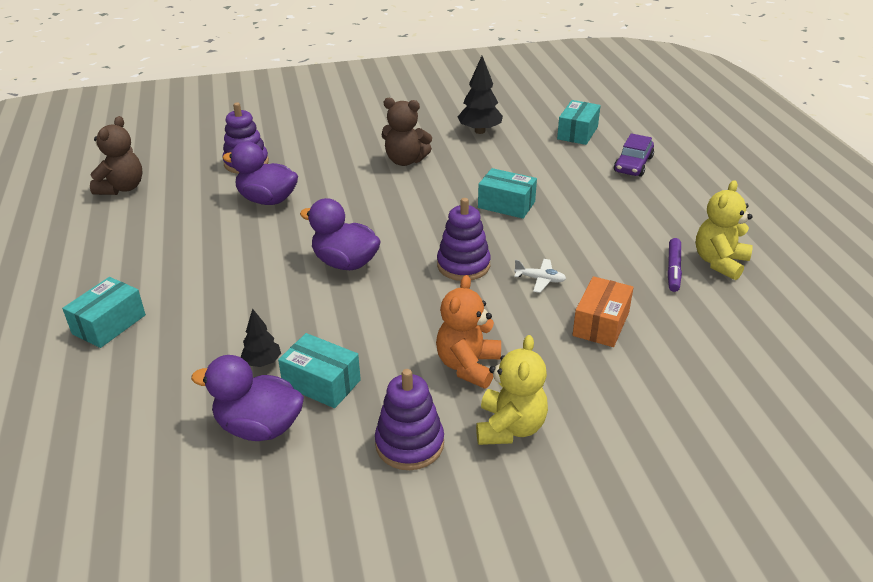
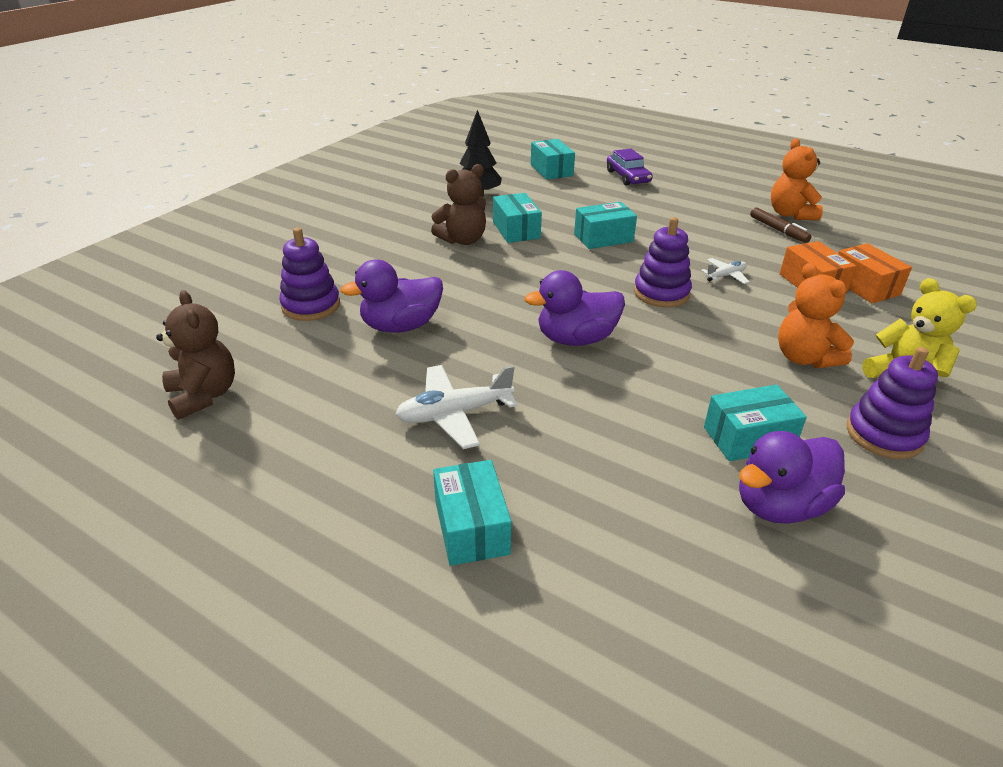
camera: 45 degrees left, 0 degrees up
black tree [241,308,281,367] -> none
purple marker [667,238,682,292] -> brown marker [750,207,812,243]
yellow teddy bear [696,180,753,280] -> orange teddy bear [771,138,823,220]
none -> white plane [395,365,518,449]
none -> turquoise box [493,193,542,243]
none -> orange box [838,243,912,304]

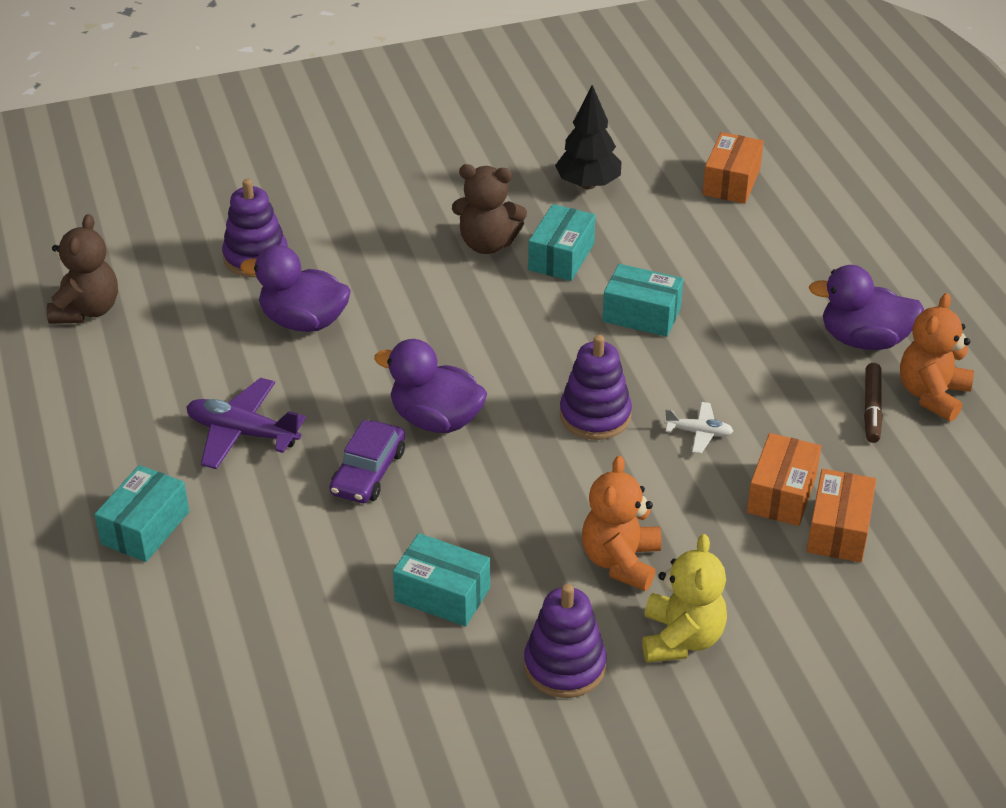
camera: 40 degrees right, 5 degrees up
white plane [395,365,518,449] -> purple plane [186,378,306,469]
turquoise box [531,139,575,180] -> orange box [703,132,764,204]
purple car [607,149,652,186] -> purple car moved to [329,420,405,503]
purple duck [739,431,845,524] -> purple duck moved to [808,265,924,350]

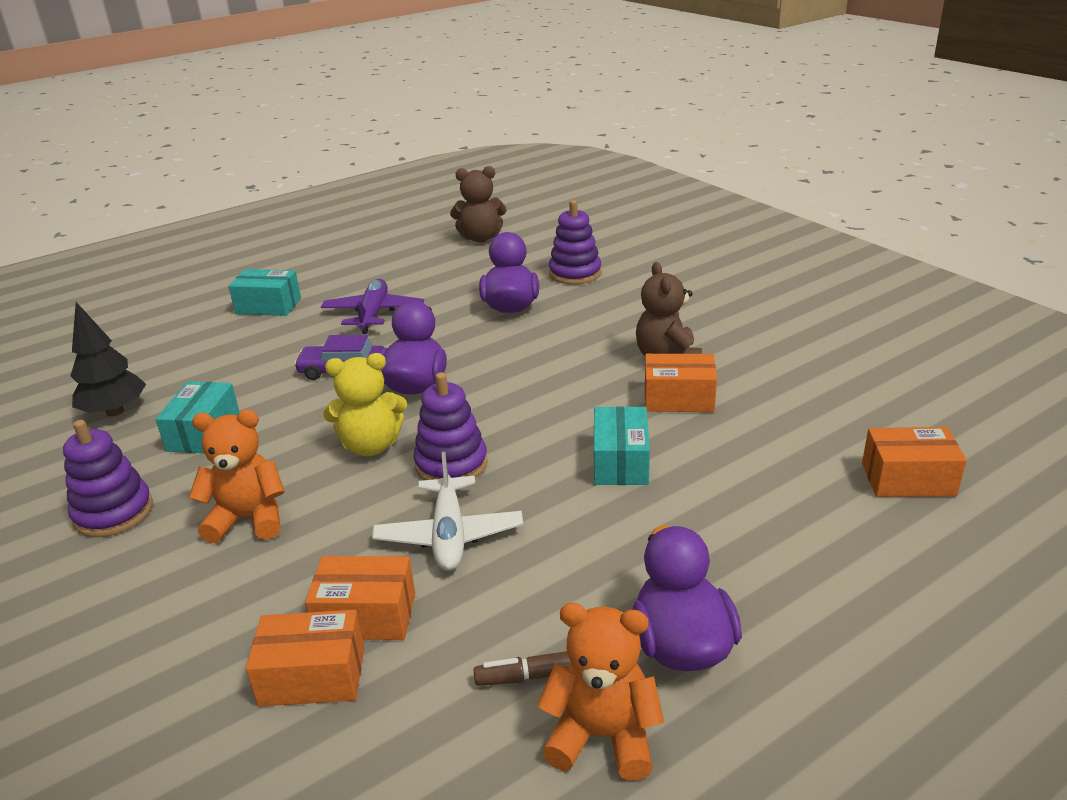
camera: 75 degrees right, 10 degrees down
turquoise box [528,204,595,281] -> orange box [645,354,717,412]
black tree [555,85,622,189] -> black tree moved to [71,302,146,416]
yellow teddy bear [642,534,727,663] -> yellow teddy bear moved to [323,353,407,456]
white plane [664,402,733,454] -> white plane [372,452,523,571], size x1.80

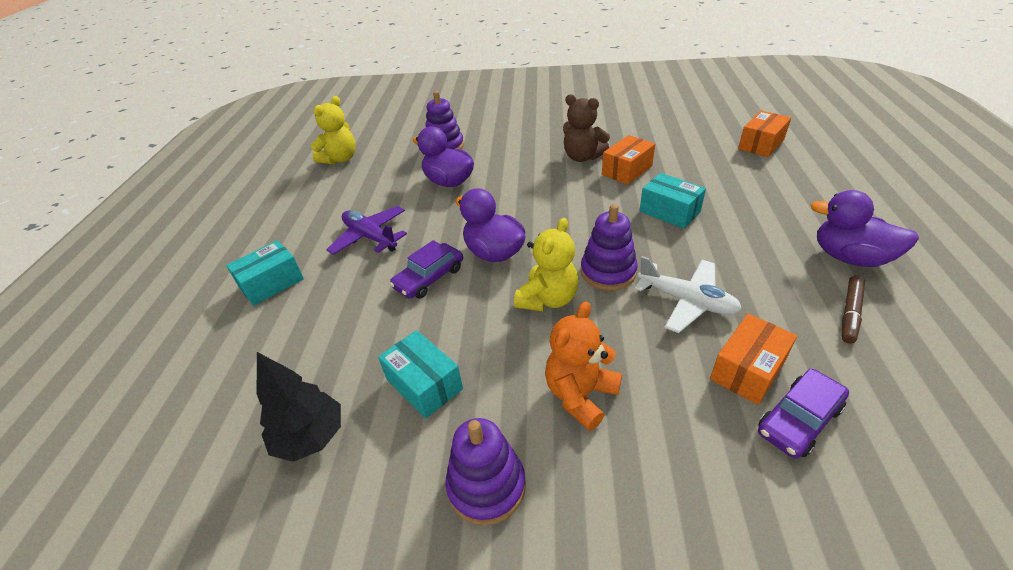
camera: 50 degrees left, 10 degrees up
orange box [246,610,364,707] -> purple car [758,369,849,458]
brown teddy bear [450,166,507,242] -> yellow teddy bear [311,96,356,164]
orange teddy bear [537,603,664,781] -> none

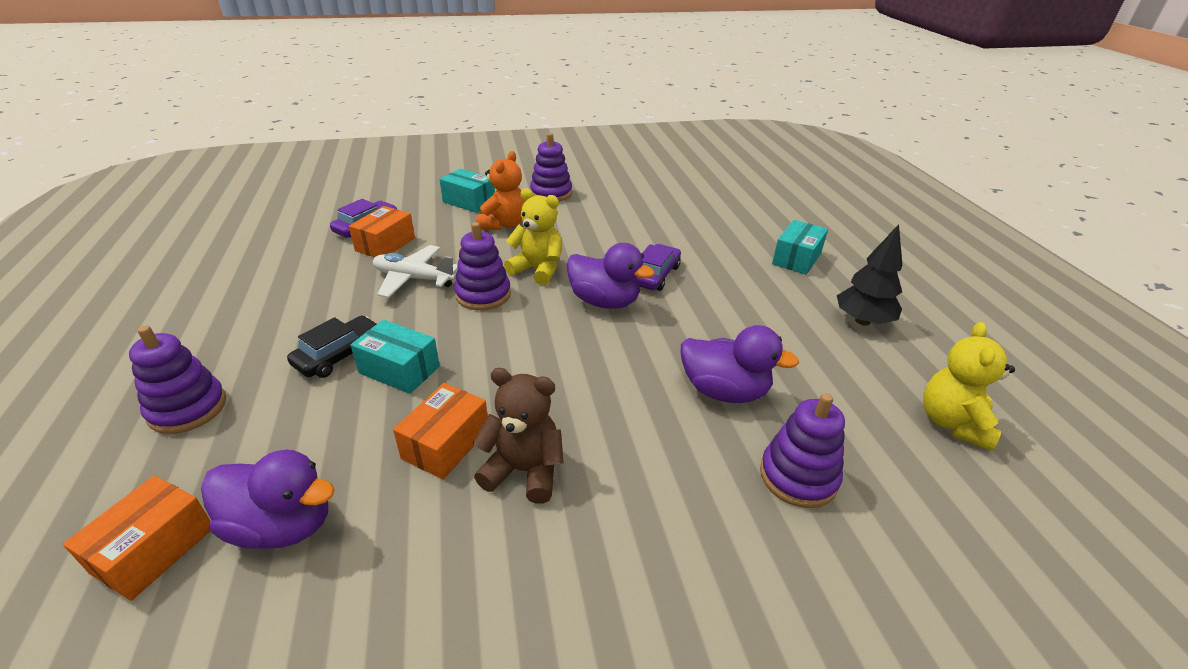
camera: 160 degrees right, 5 degrees down
black tree [257,352,341,462] -> black tree moved to [837,224,902,326]
purple plane [326,206,407,255] -> none
turquoise box [378,330,463,419] -> turquoise box moved to [439,169,495,213]
yellow teddy bear [514,218,578,311] -> yellow teddy bear turned 105 degrees clockwise [504,188,562,285]
purple duck [811,190,919,267] -> purple duck moved to [201,450,335,549]
brown marker [842,275,865,344] -> none
none -> purple stacking toy [129,326,226,434]
none -> black car [287,316,377,378]

